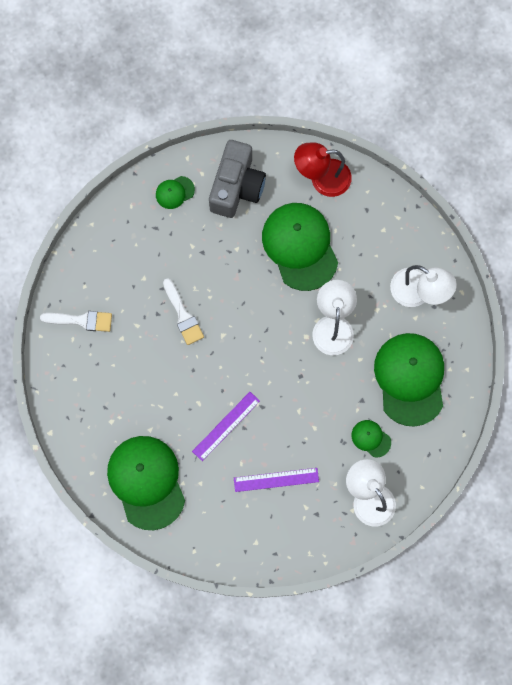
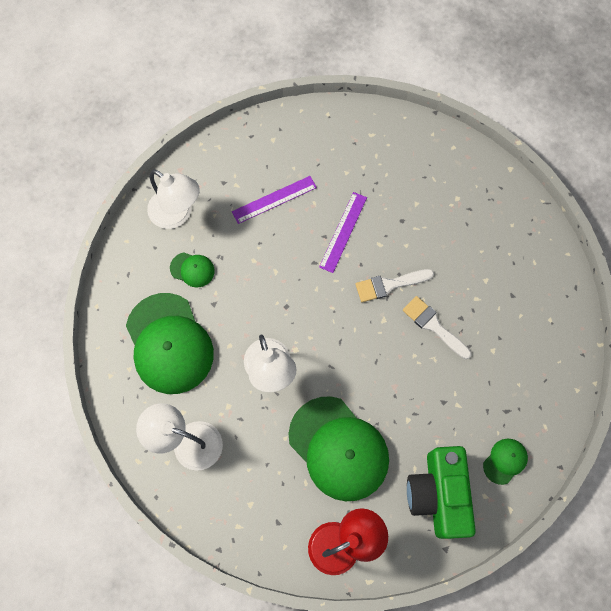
camera: 160 degrees right, 5 degrees down
white brush [40,311,112,332] -> white brush moved to [356,269,434,302]
green cap [107,436,185,530] -> none
grey camera [209,140,266,218] -> green camera [407,446,476,539]

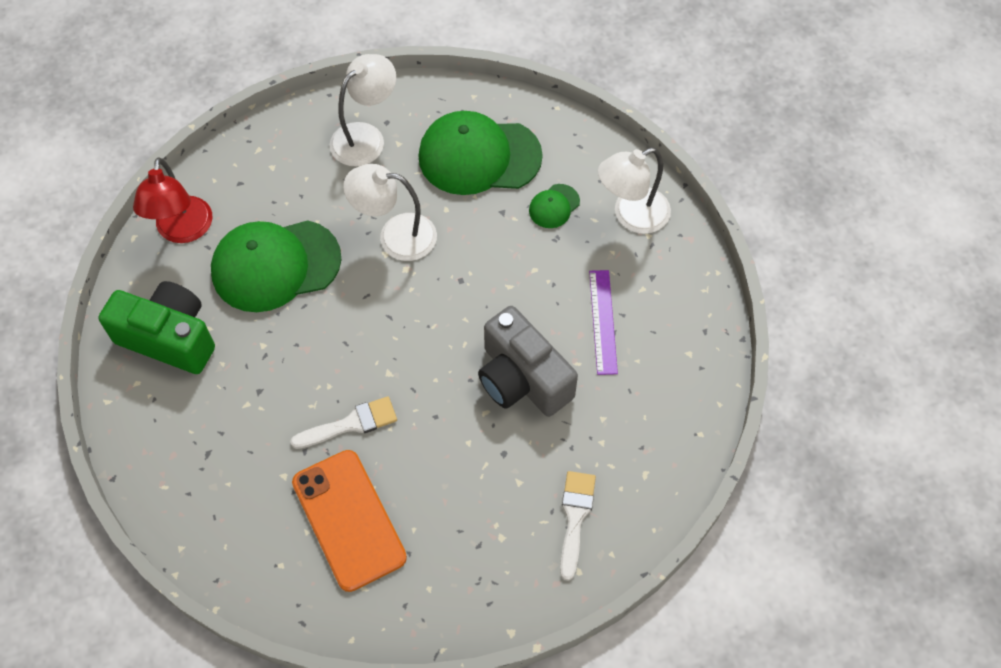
camera: 115 degrees right, 10 degrees down
purple ruler [319,192,367,273] -> grey camera [478,306,578,417]
white brush [356,269,434,302] -> white brush moved to [560,471,596,581]
green cap [483,439,528,485] -> none
none -> orange phone [292,450,407,592]

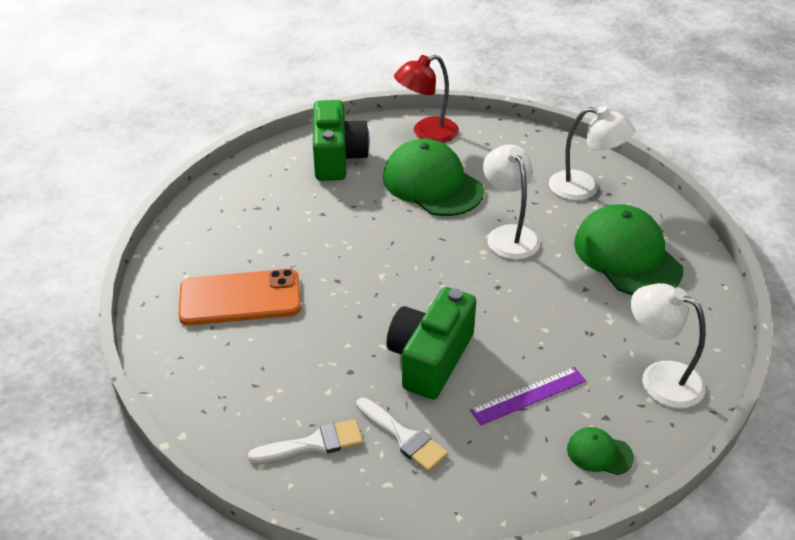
camera: 65 degrees right, 20 degrees down
white brush [290,396,397,449] -> white brush moved to [356,397,448,472]
orange phone [292,450,407,592] -> orange phone turned 45 degrees clockwise [178,269,301,325]
grey camera [478,306,578,417] -> green camera [387,287,476,399]
green cap [529,184,580,228] -> green cap moved to [567,427,634,475]

